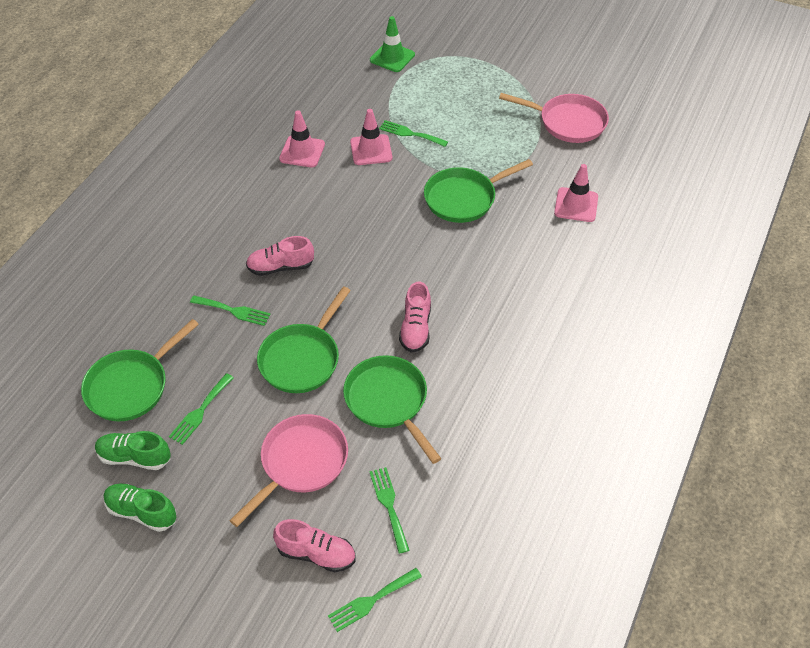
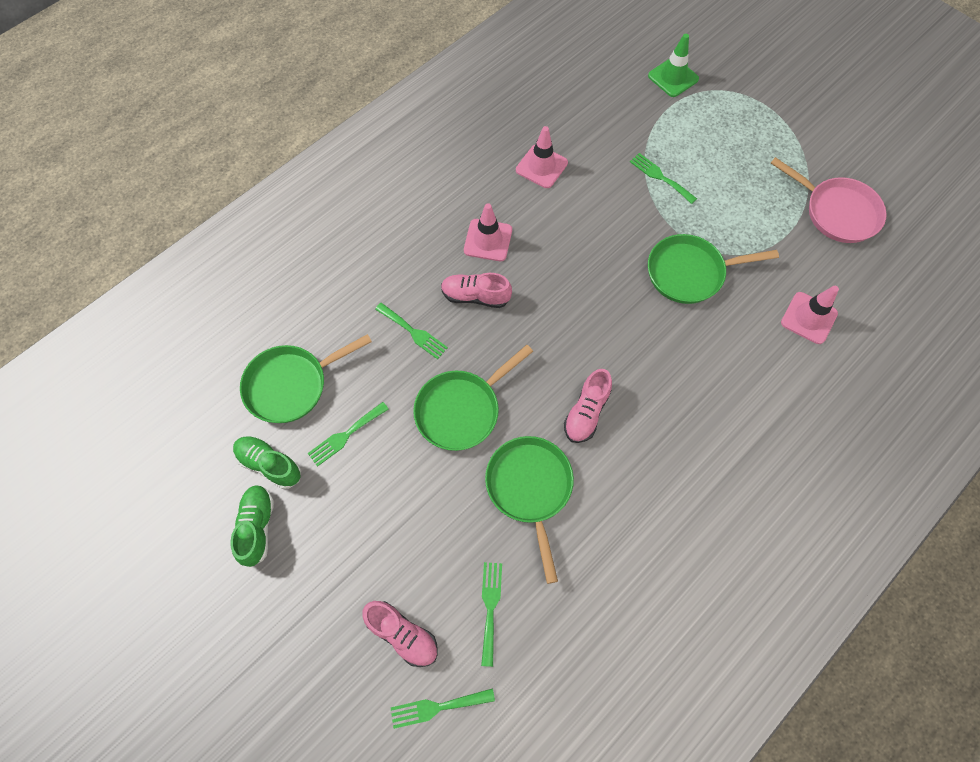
camera: 20 degrees right, 15 degrees up
green shoe [104,483,176,532] -> green shoe turned 45 degrees clockwise [231,485,274,567]
pink pan [230,414,348,527] -> none
pink traffic cone [350,109,392,165] -> pink traffic cone moved to [464,203,512,261]

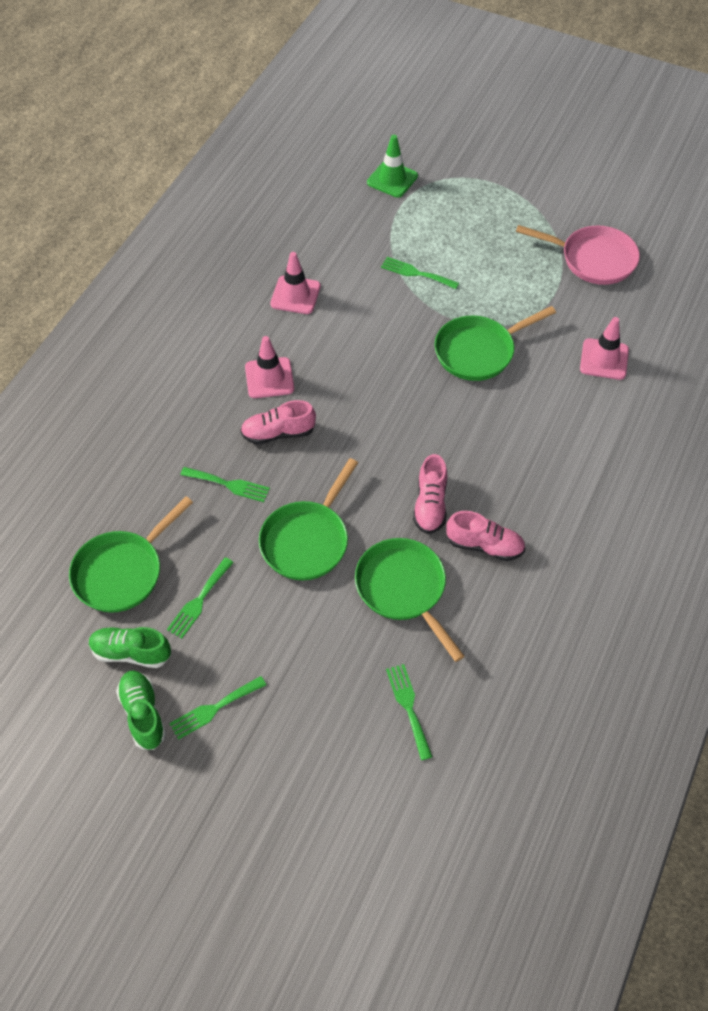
camera: 20 degrees left, 10 degrees down
pink shoe [362,601,438,667] -> pink shoe moved to [446,511,525,561]
green fork [391,688,495,729] -> green fork moved to [169,676,266,740]

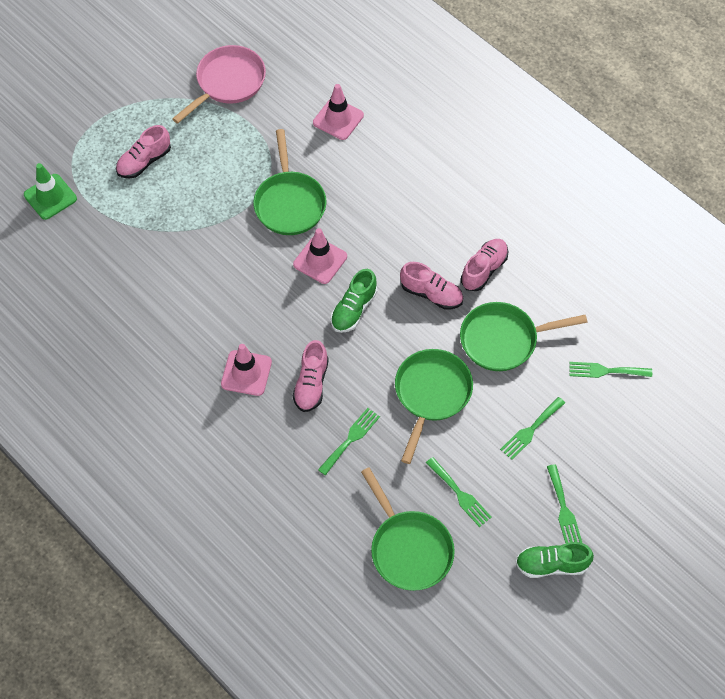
camera: 70 degrees left, 5 degrees up
green shoe [89,627,171,668] -> green shoe moved to [331,269,377,333]
green pan [259,458,358,580] -> green pan turned 120 degrees counterclockwise [395,349,473,464]
pink traffic cone [270,252,321,314] -> pink traffic cone moved to [293,228,347,284]
green fork [381,257,459,289] -> green fork moved to [500,397,565,460]
none -> pink shoe [116,125,171,178]

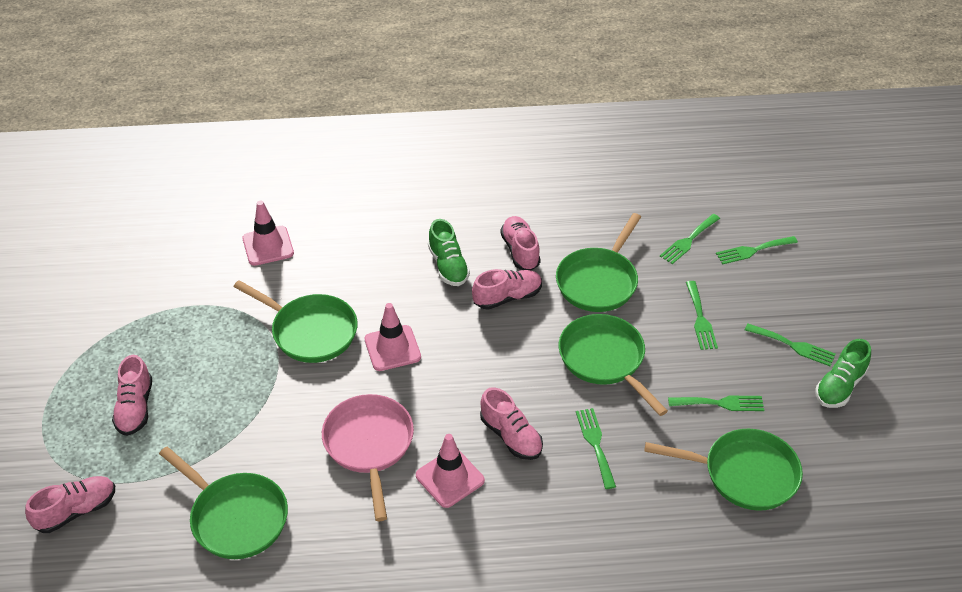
camera: 50 degrees left, 15 degrees down
green traffic cone [24,163,77,220] -> pink shoe [25,476,115,533]
pink pan [172,45,266,124] -> pink pan moved to [322,394,414,521]
green shoe [331,269,377,333] -> green shoe moved to [428,219,470,286]
none -> green pan [159,446,288,559]
none -> green fork [716,236,798,264]

